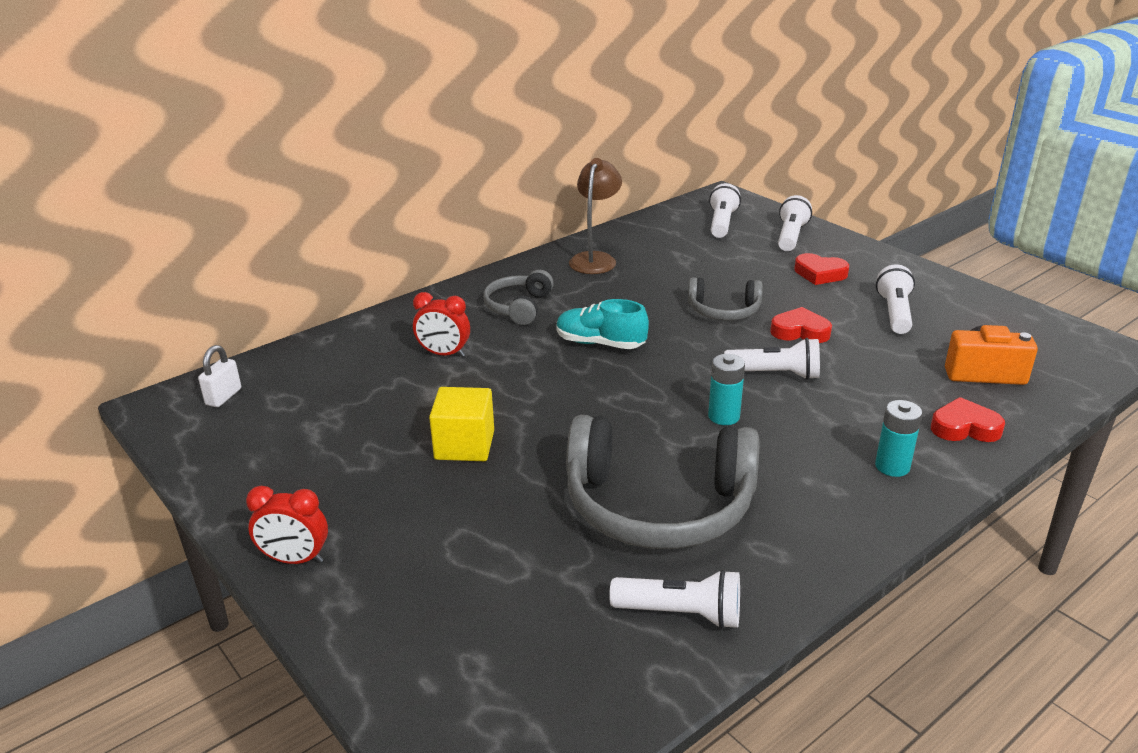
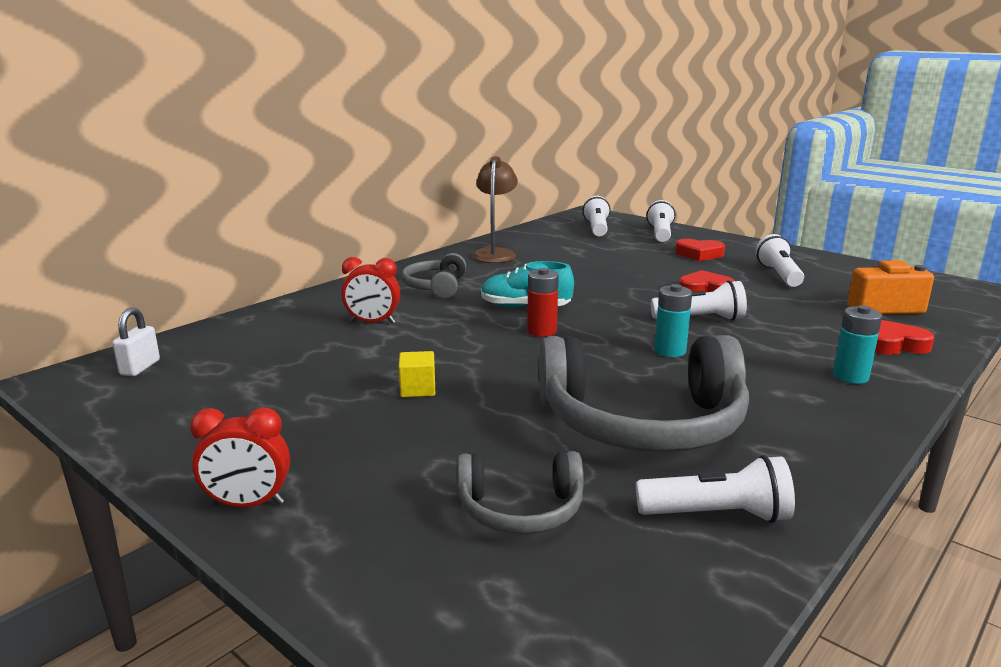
camera: 10 degrees left, 10 degrees down
yellow cube [429,387,494,461] -> yellow cube [399,351,435,397], size x0.60
grey headphones [688,277,763,320] -> grey headphones moved to [457,451,584,534]
none -> red battery [527,268,559,337]

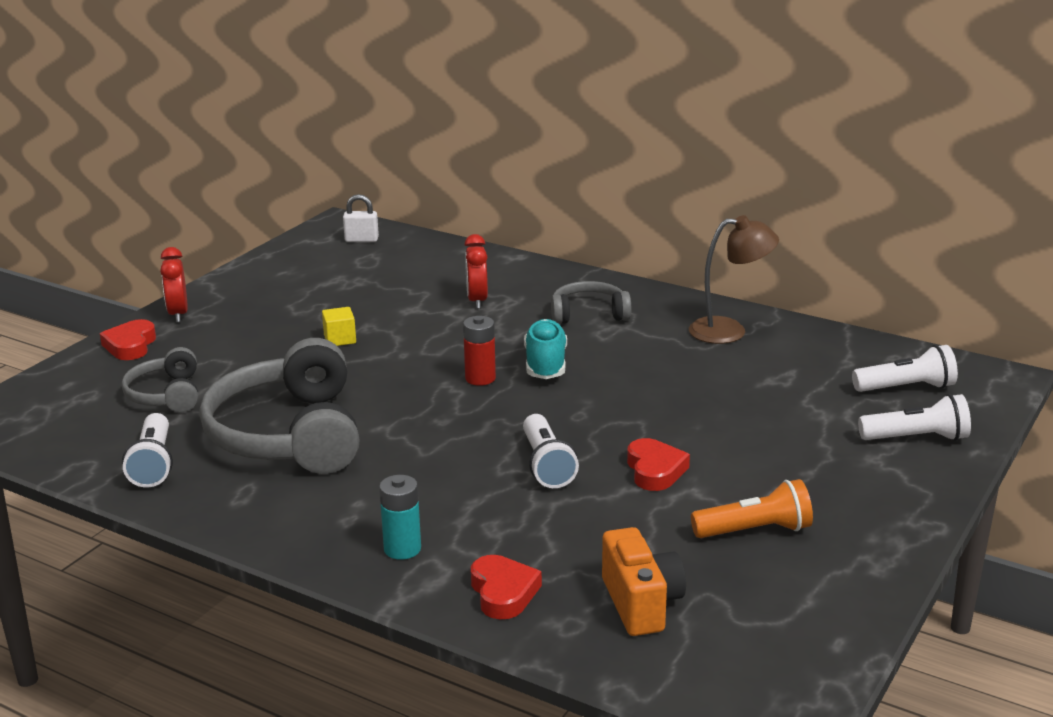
camera: 80 degrees right, 5 degrees up
turquoise battery [654,284,692,357] -> none
red heart [675,239,725,261] -> red heart moved to [100,319,156,360]
white flashlight [756,234,804,287] -> orange flashlight [691,479,813,538]

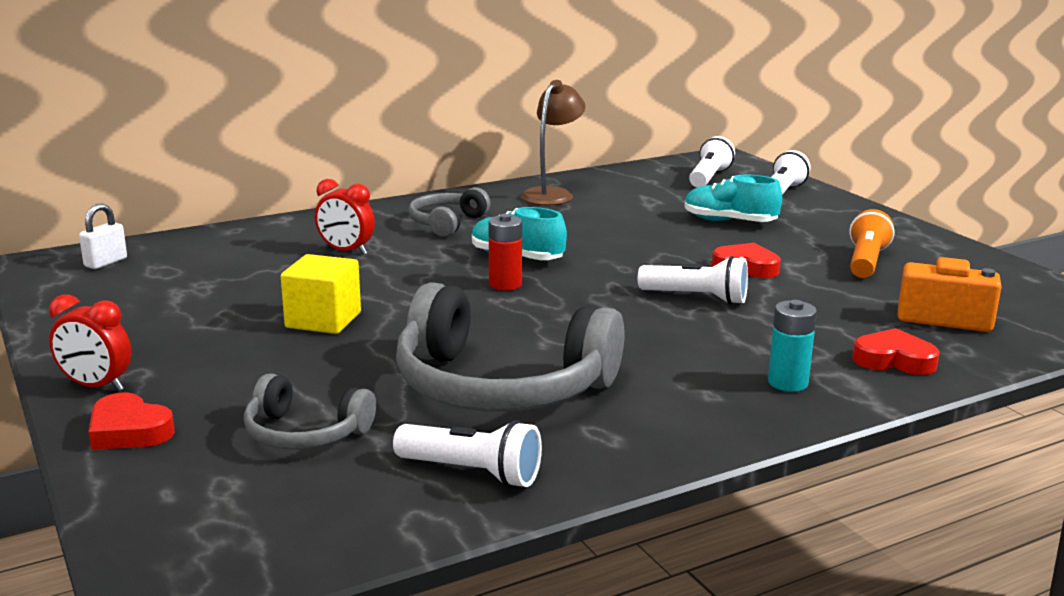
camera: 60 degrees left, 5 degrees down
yellow cube [322,307,356,346] -> yellow cube [281,254,361,334], size x1.66
none -> turquoise shoe [685,175,782,222]

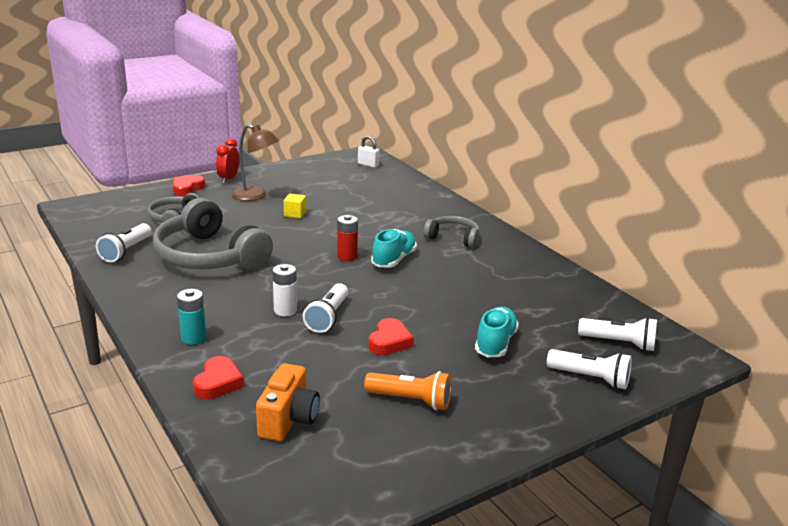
camera: 85 degrees right, 5 degrees up
yellow cube [281,254,361,334] -> yellow cube [284,194,306,218], size x0.60
red clock [315,179,375,255] -> none
grey headphones [396,282,624,412] -> grey headphones turned 60 degrees counterclockwise [153,198,273,269]
brown lamp [521,80,586,206] -> brown lamp moved to [232,124,279,201]
none -> white battery [273,264,297,316]

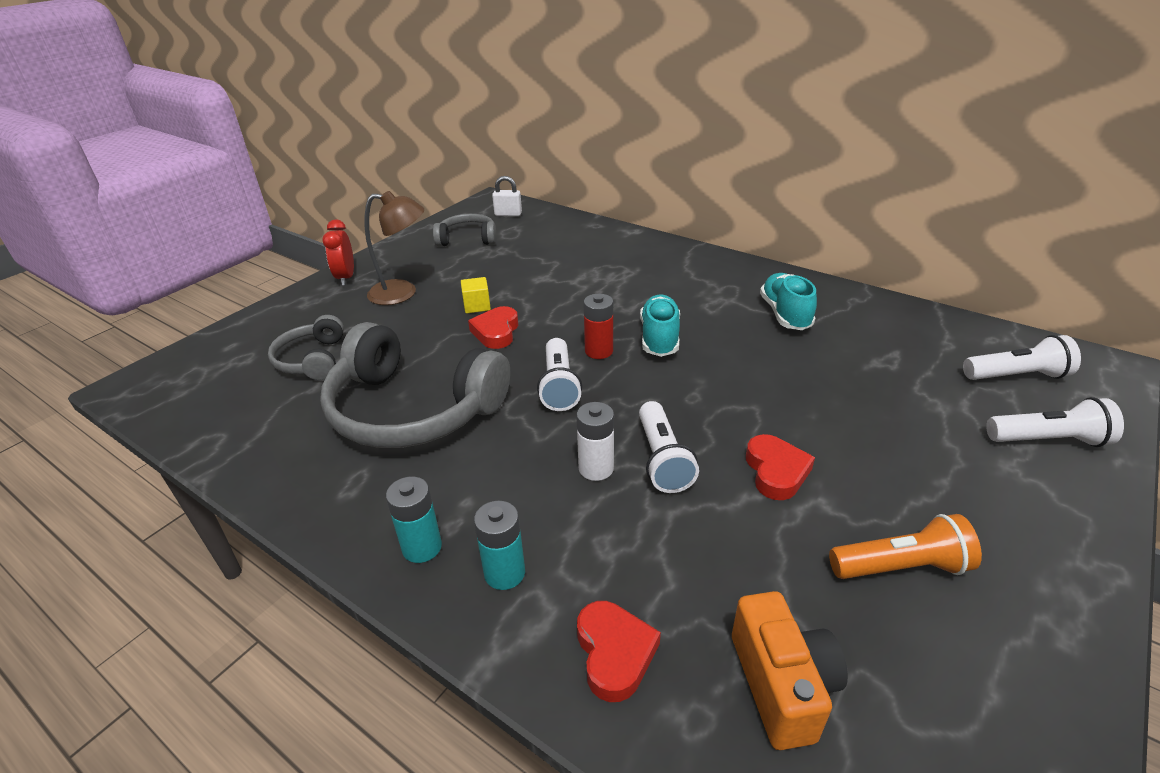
camera: 20 degrees left, 10 degrees up
white flashlight [96,223,151,262] -> white flashlight moved to [537,338,582,411]
red heart [173,175,205,196] -> red heart moved to [468,306,518,349]
grey headphones [423,216,480,248] -> grey headphones moved to [433,214,496,246]
turquoise shoe [475,307,519,357] -> turquoise shoe moved to [760,273,817,330]
none -> turquoise battery [386,477,442,563]

